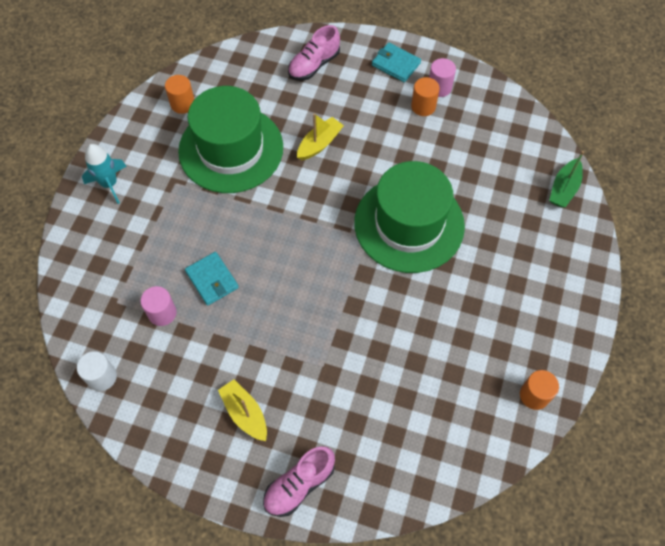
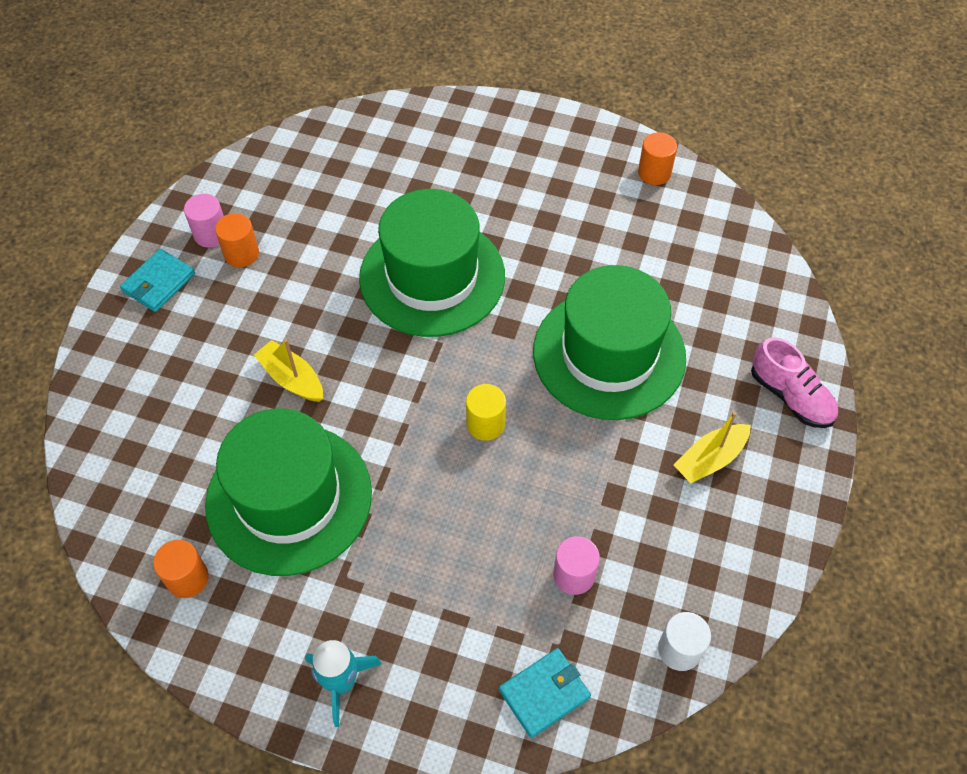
camera: 90 degrees left, 5 degrees down
turquoise wallet [185,252,239,306] -> turquoise wallet moved to [499,648,591,738]
pink shoe [288,25,340,81] -> none
green boat [549,151,584,208] -> none
none -> yellow cylinder [466,384,506,441]
none -> green hat [533,265,686,420]

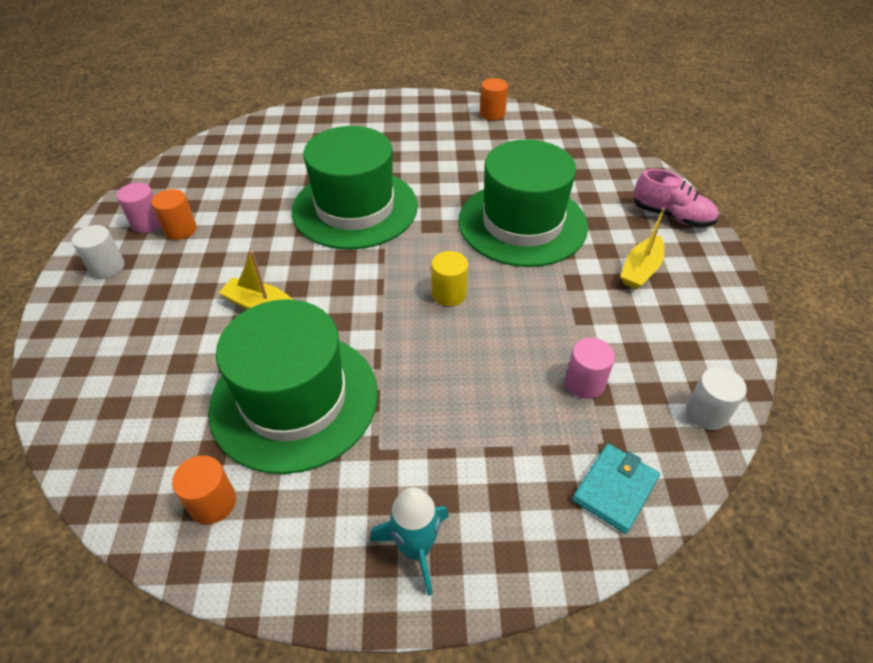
camera: 20 degrees left, 10 degrees down
turquoise wallet [120,249,195,312] -> white cylinder [72,225,125,278]

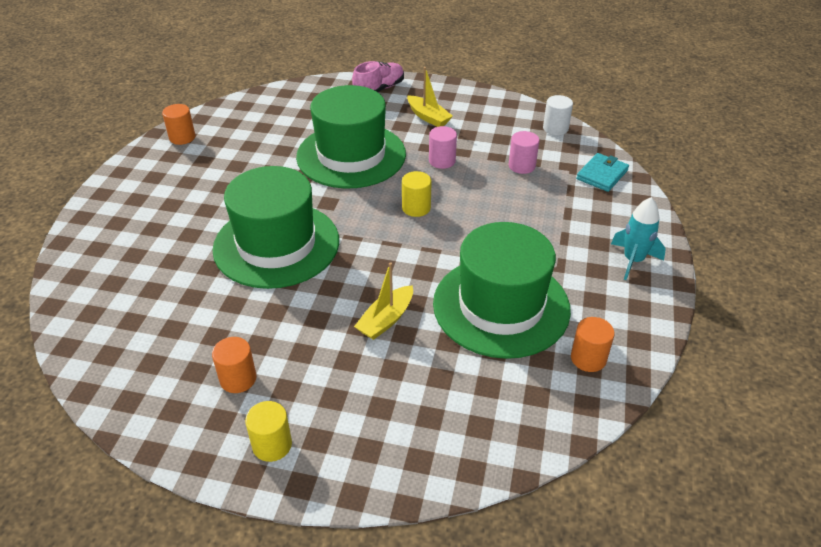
camera: 75 degrees left, 5 degrees down
white cylinder [72,225,125,278] -> yellow cylinder [245,401,292,462]
pink cylinder [117,183,161,233] -> pink cylinder moved to [429,126,457,169]
turquoise wallet [572,444,660,534] -> turquoise wallet turned 75 degrees clockwise [576,153,629,192]

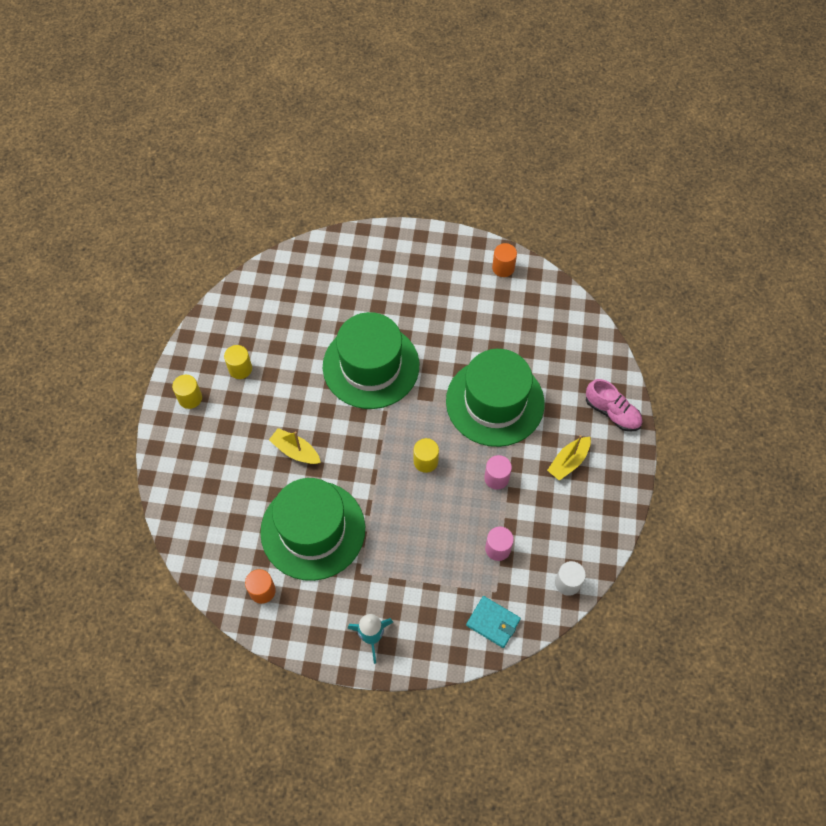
camera: 85 degrees right, 20 degrees up
orange cylinder [212,337,257,393] -> yellow cylinder [224,345,252,379]

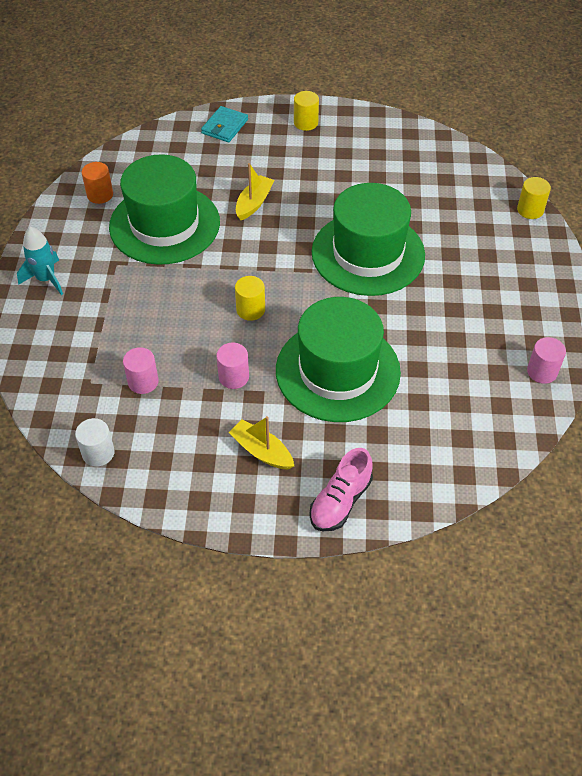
camera: 85 degrees right, 10 degrees down
yellow cylinder [224,345,252,379] -> yellow cylinder moved to [517,177,551,219]
turquoise wallet [466,596,521,648] -> turquoise wallet moved to [201,106,248,142]
orange cylinder [492,243,517,277] -> pink cylinder [527,337,566,384]

